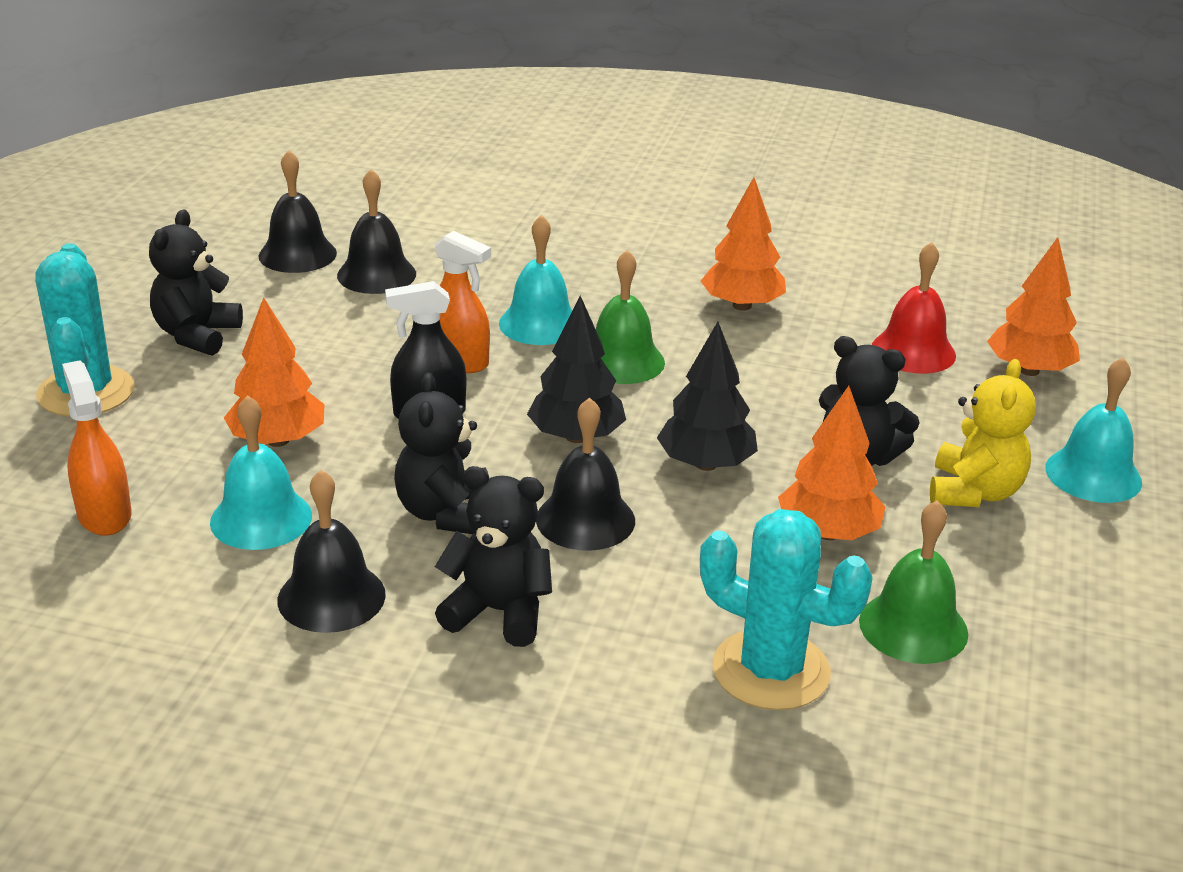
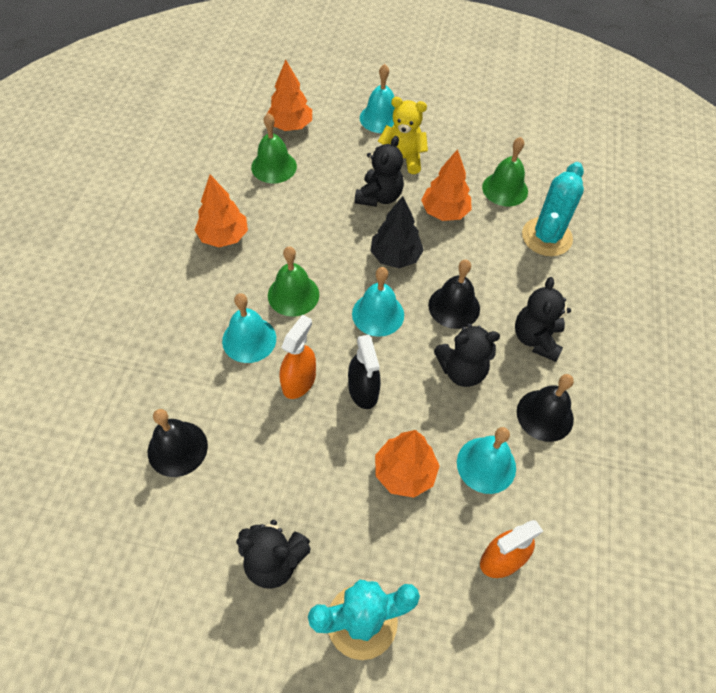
camera: 95 degrees left, 25 degrees up
black bell [258,150,337,273] -> none
black tree [527,296,626,443] -> turquoise bell [352,267,404,337]
red bell [872,242,956,374] -> green bell [251,113,297,183]

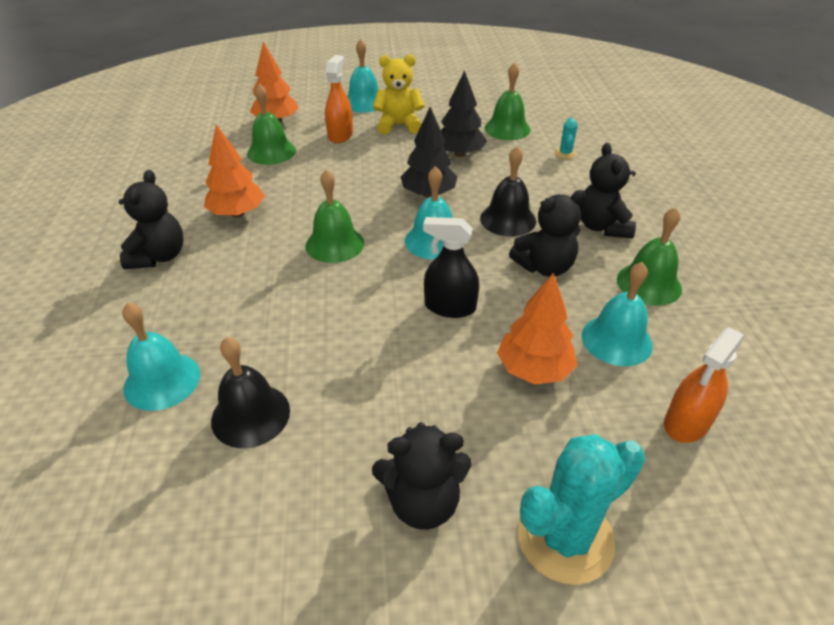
camera: 15 degrees left, 15 degrees down
turquoise bell [222,293,276,363] -> turquoise bell moved to [122,302,200,411]
orange spray bottle [280,315,316,399] -> orange spray bottle moved to [325,55,353,143]
black spray bottle [348,335,381,409] -> black spray bottle turned 135 degrees clockwise [423,217,479,318]
black teddy bear [355,136,404,207] -> black teddy bear moved to [119,170,183,269]
orange tree [421,149,472,221] -> black tree [441,70,487,157]
black bell [517,374,574,442] -> green bell [617,207,682,306]
turquoise cactus [522,162,584,256] -> turquoise cactus [555,117,578,159], size x0.44

